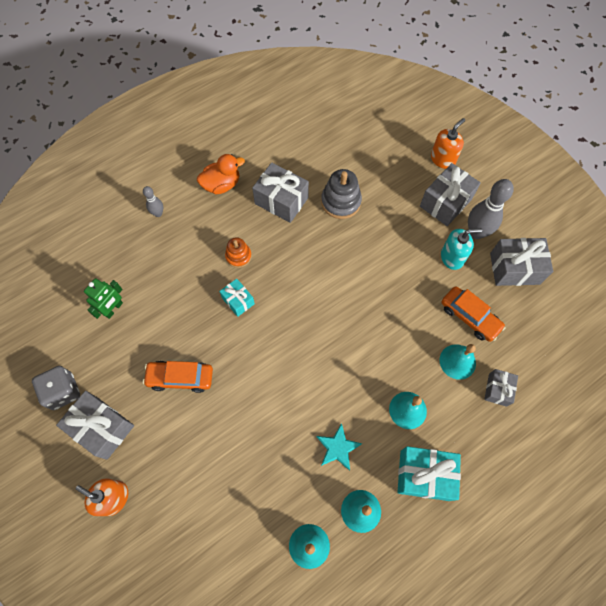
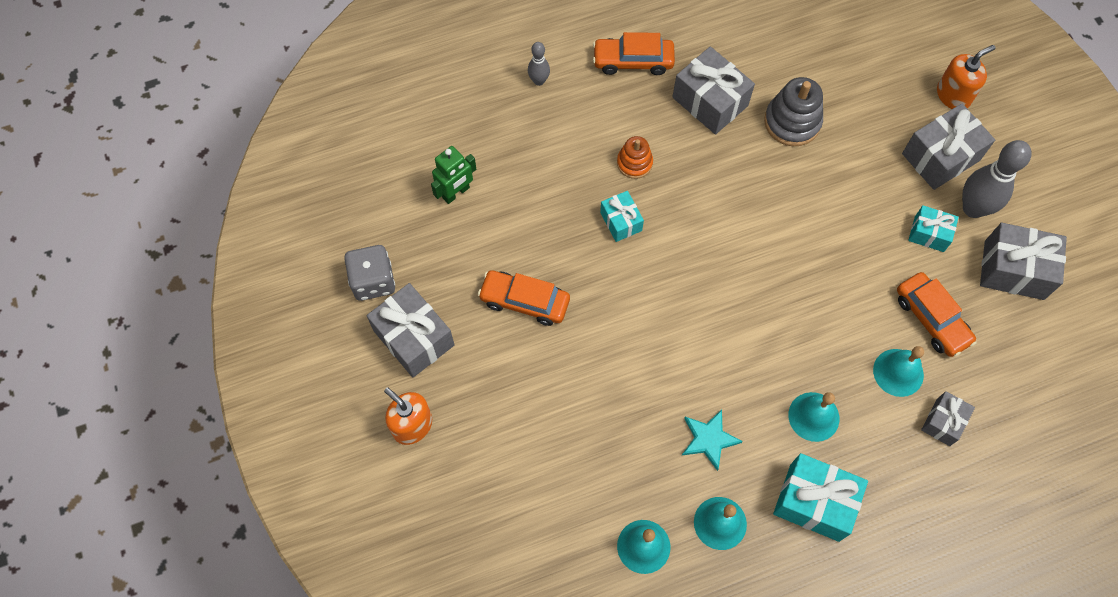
camera: 15 degrees right, 0 degrees up
orange duck [197,154,245,194] -> orange car [593,32,675,75]
turquoise soap dispenser [441,228,482,270] -> turquoise gift [908,205,959,252]

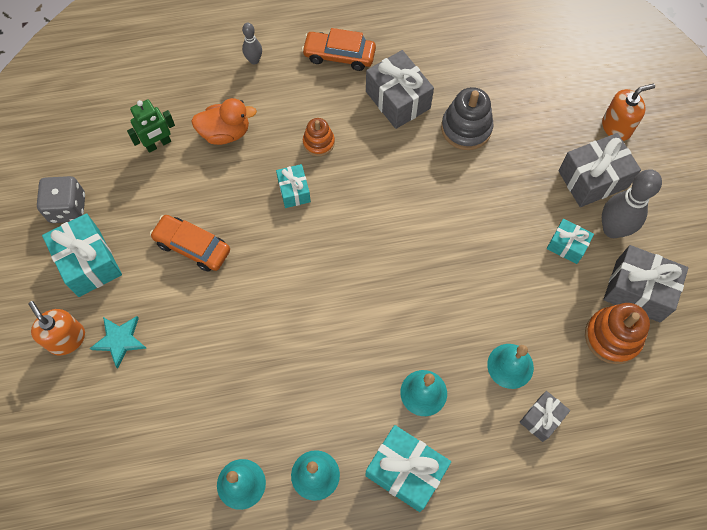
camera: 10 degrees right, 0 degrees up
grey gift [367,283,454,377] -> turquoise gift [42,213,122,297]
turquoise star [682,409,743,471] -> turquoise star moved to [90,316,147,369]
orange car [897,272,977,357] -> none
none -> orange duck [191,98,257,145]
none -> orange stacking toy [585,303,650,364]

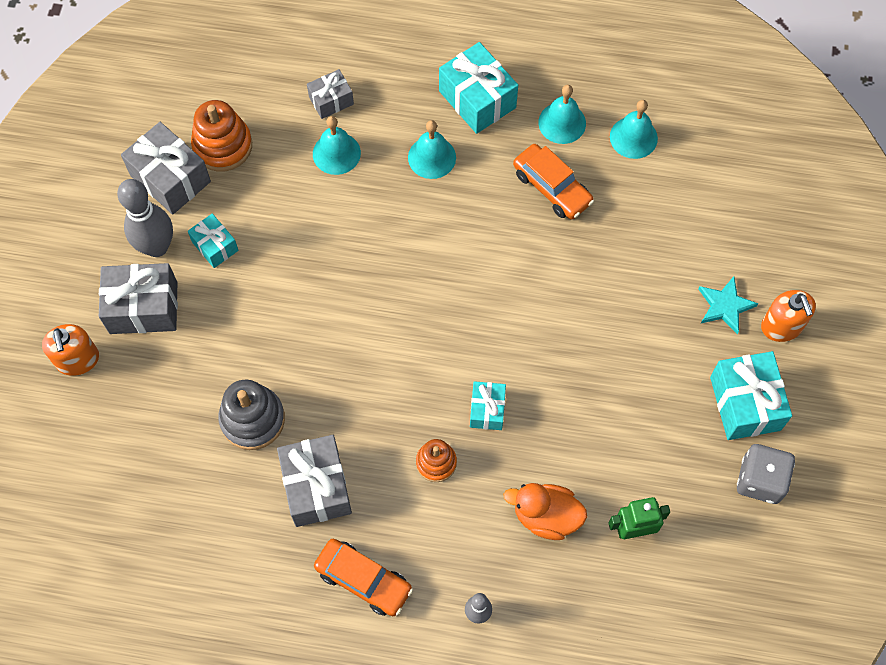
camera: 160 degrees left, 0 degrees up
orange car [150,215,230,272] -> orange car moved to [513,144,594,219]
orange soap dispenser [602,84,655,141] -> orange soap dispenser turned 105 degrees counterclockwise [42,324,99,376]

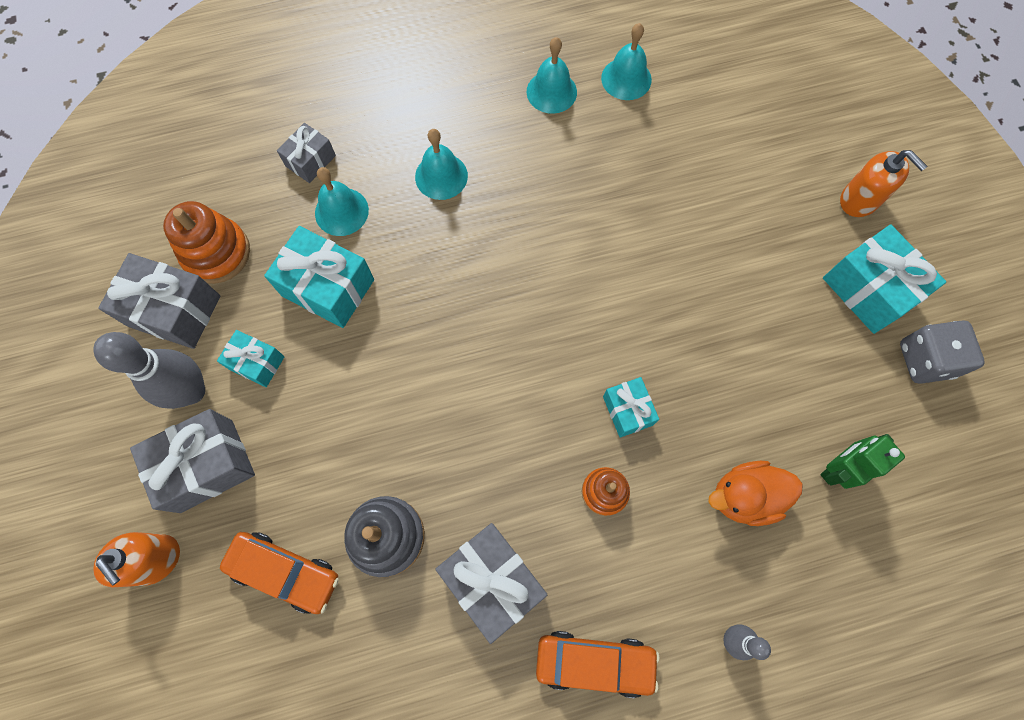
camera: 25 degrees left, 5 degrees up
turquoise gift [439,42,518,134] -> turquoise gift moved to [264,226,374,328]
orange car [513,144,594,219] -> orange car moved to [220,532,339,614]
turquoise star [698,276,758,334] -> none

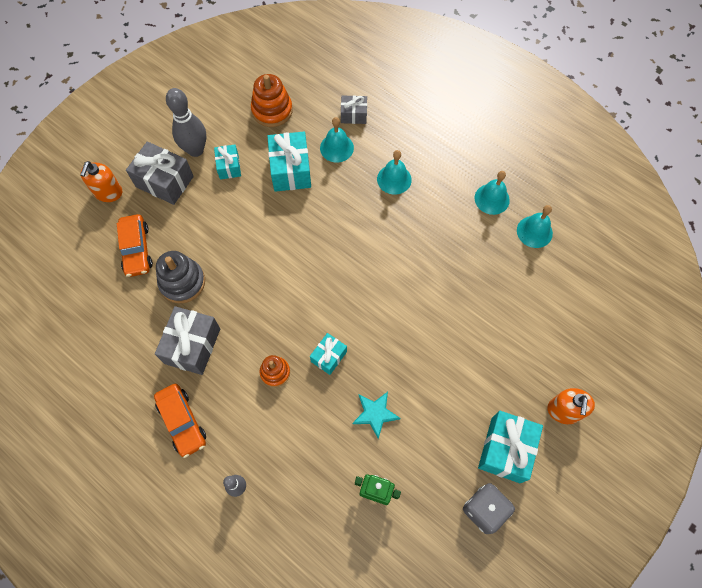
camera: 55 degrees right, 5 degrees down
grey gift [98,253,220,349] -> none
orange duck [709,461,803,526] -> none
none -> turquoise star [352,392,401,439]

